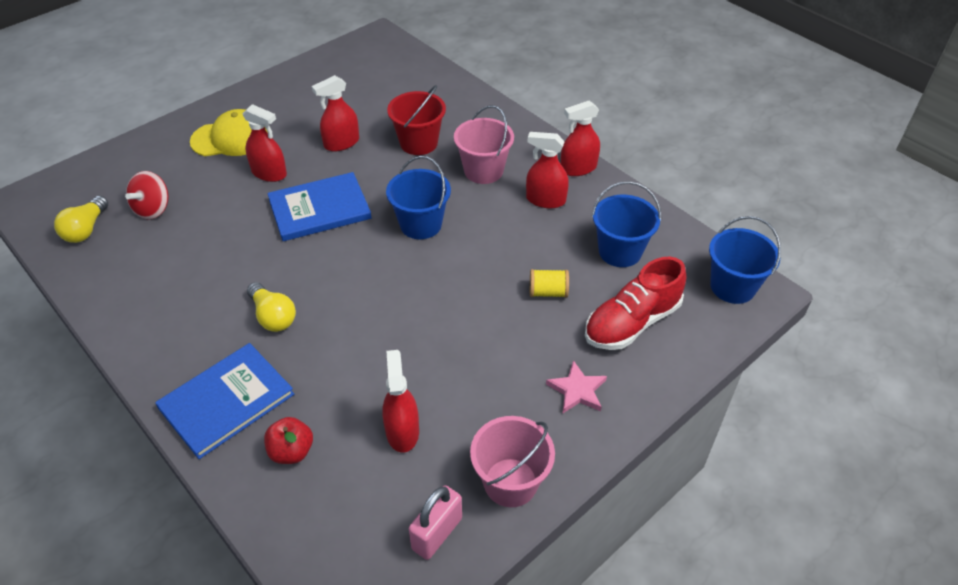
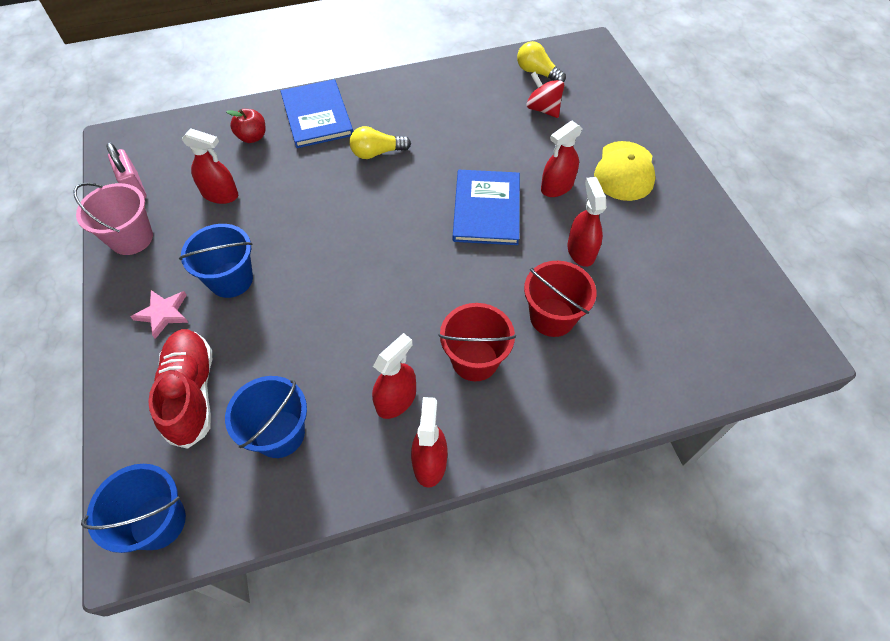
camera: 115 degrees right, 10 degrees up
blue bucket [386,156,451,239] -> blue bucket moved to [179,224,253,298]
pink bucket [454,105,514,184] -> red bucket [439,303,516,381]
yellow spool [530,269,569,298] -> none

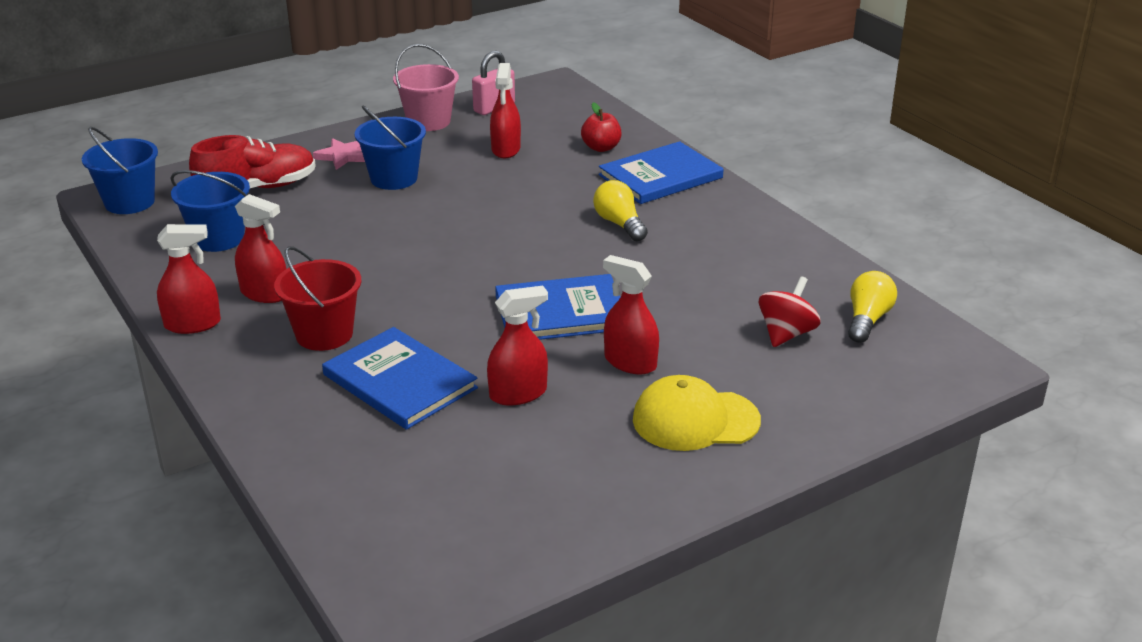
camera: 75 degrees right, 25 degrees down
red bucket [524,261,596,337] -> blue book [322,327,478,430]

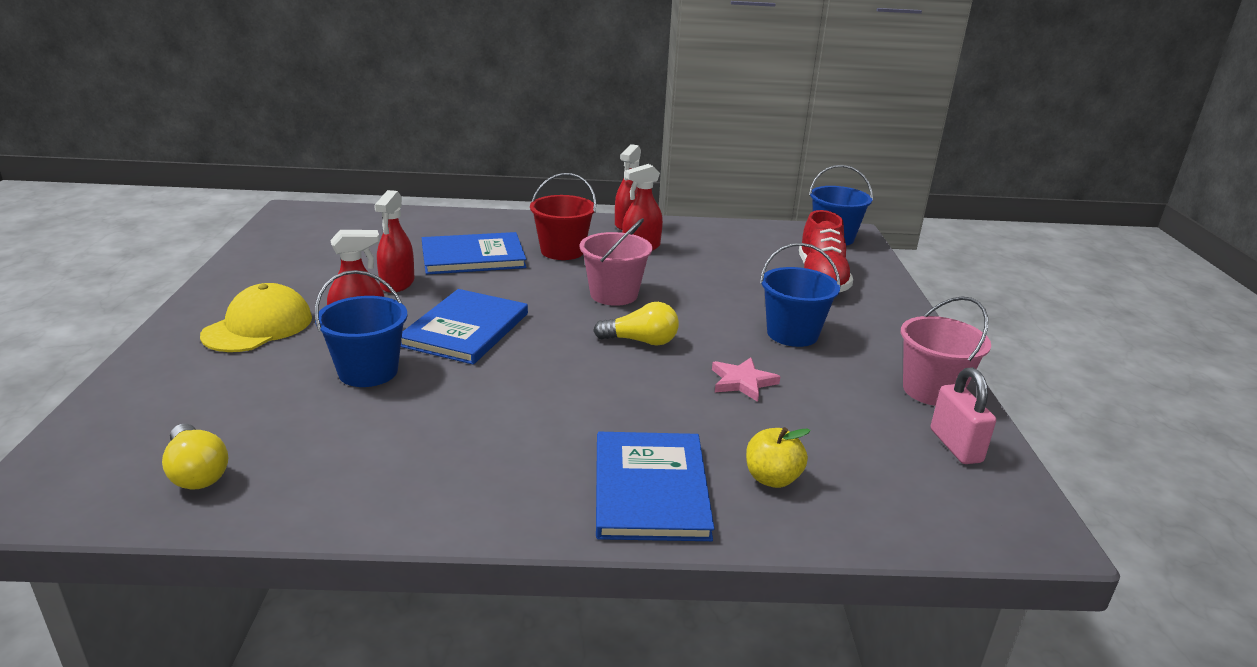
camera: 120 degrees right, 5 degrees down
blue bucket [171,170,250,252] -> blue bucket moved to [315,270,408,387]
pink star [313,138,365,170] -> pink star moved to [712,357,780,402]
red spray bottle [490,63,521,158] -> none
red apple [581,102,622,152] -> yellow apple [746,427,811,488]
yellow light bulb [593,180,648,242] -> yellow light bulb moved to [593,302,679,346]
red spinning top [759,276,821,347] -> none
none -> pink bucket [580,218,653,306]

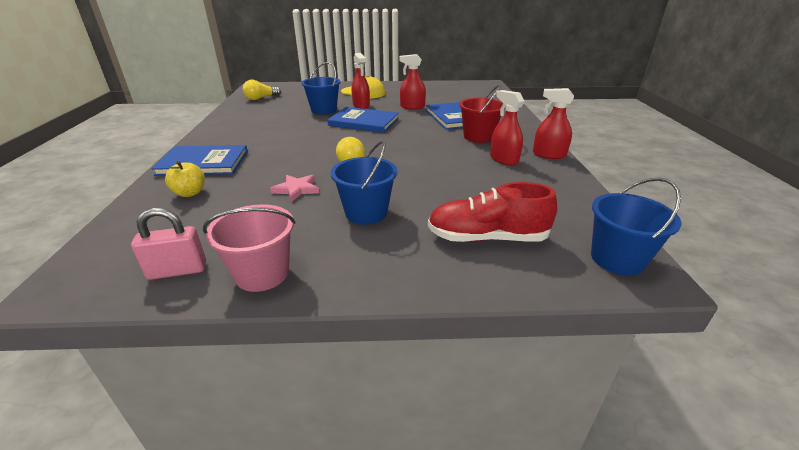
camera: 90 degrees right, 5 degrees up
pink bucket [580,218,653,306] -> none

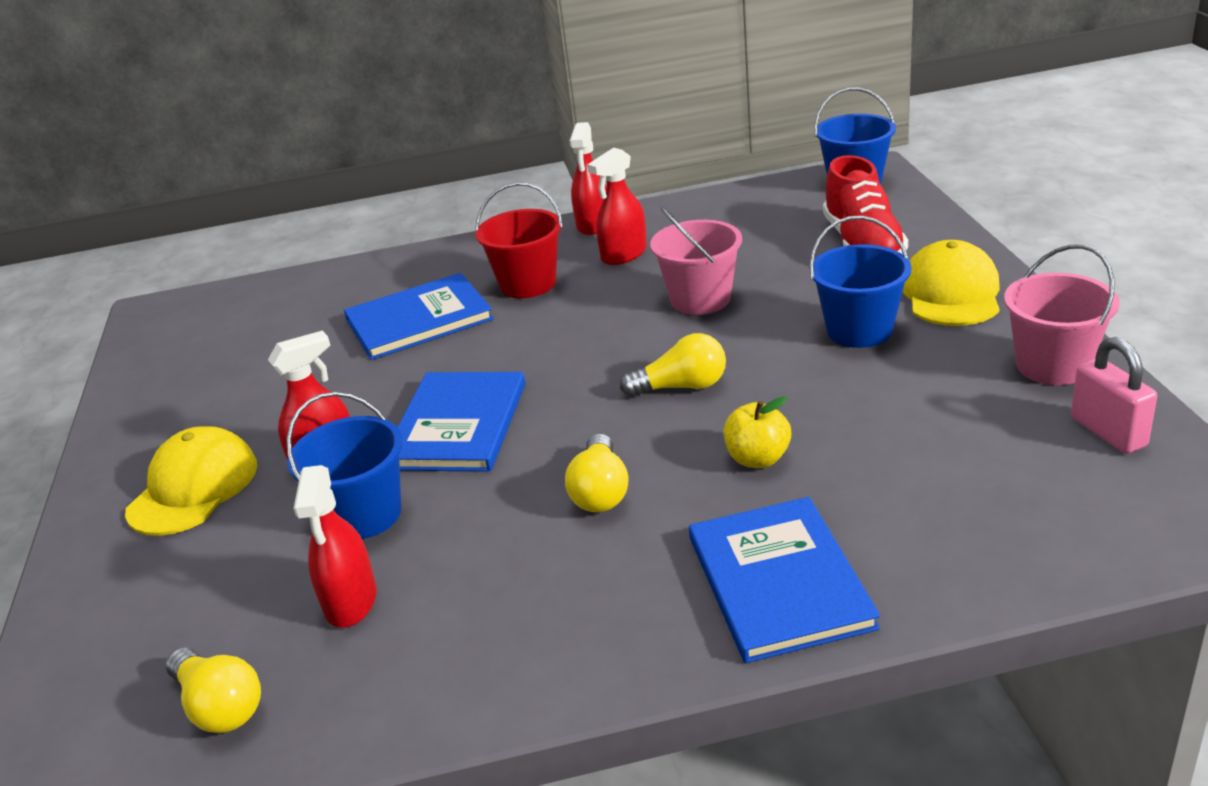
camera: 95 degrees left, 0 degrees up
yellow apple [165,161,205,197] -> yellow apple moved to [723,396,791,468]
pink star [270,175,319,202] -> none
red spray bottle [400,54,426,109] -> red spray bottle moved to [293,465,377,627]
none -> yellow light bulb [565,434,628,512]
none -> pink bucket [650,206,742,315]
none -> yellow cap [903,240,999,326]

